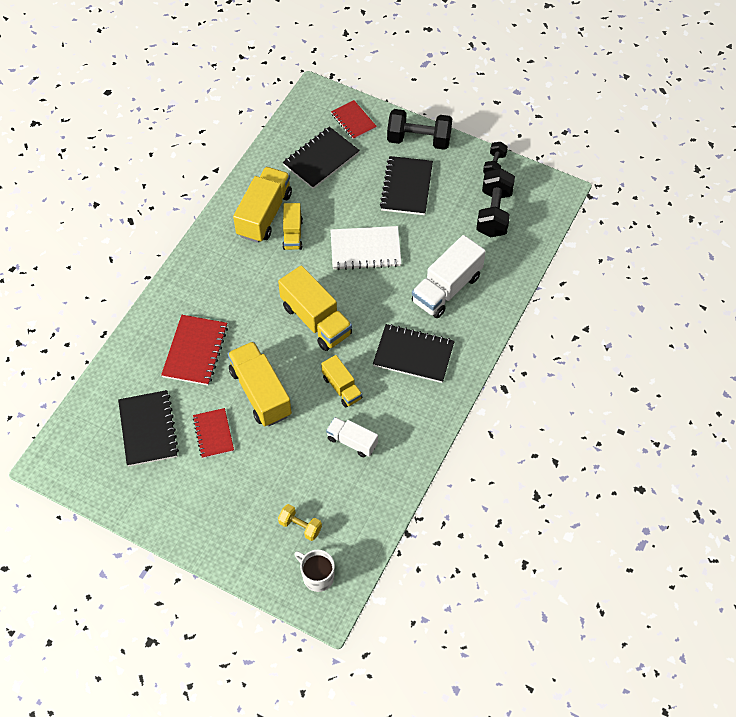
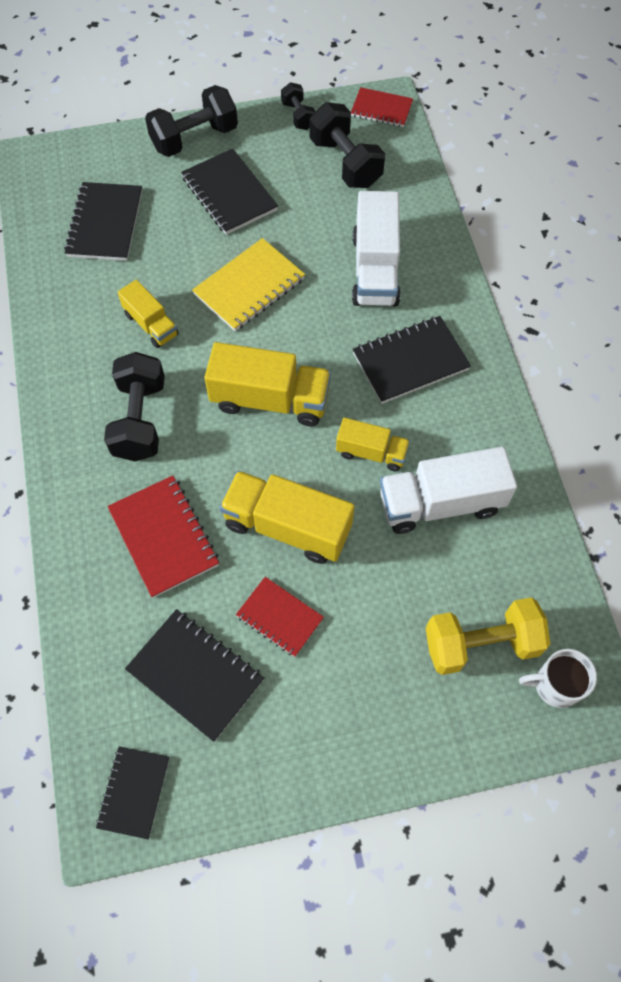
camera: 40 degrees left, 5 degrees up
yellow truck [233,167,292,243] -> none
yellow dumbbell [278,504,322,541] -> yellow dumbbell [426,597,550,675], size x1.82
white truck [326,417,378,457] -> white truck [380,447,517,534], size x1.72
white notebook [330,226,401,270] -> yellow notebook [192,238,305,331]
red notebook [331,100,377,140] -> red notebook moved to [351,87,413,127]
none -> black notebook [96,746,169,839]
none -> black dumbbell [104,352,165,461]

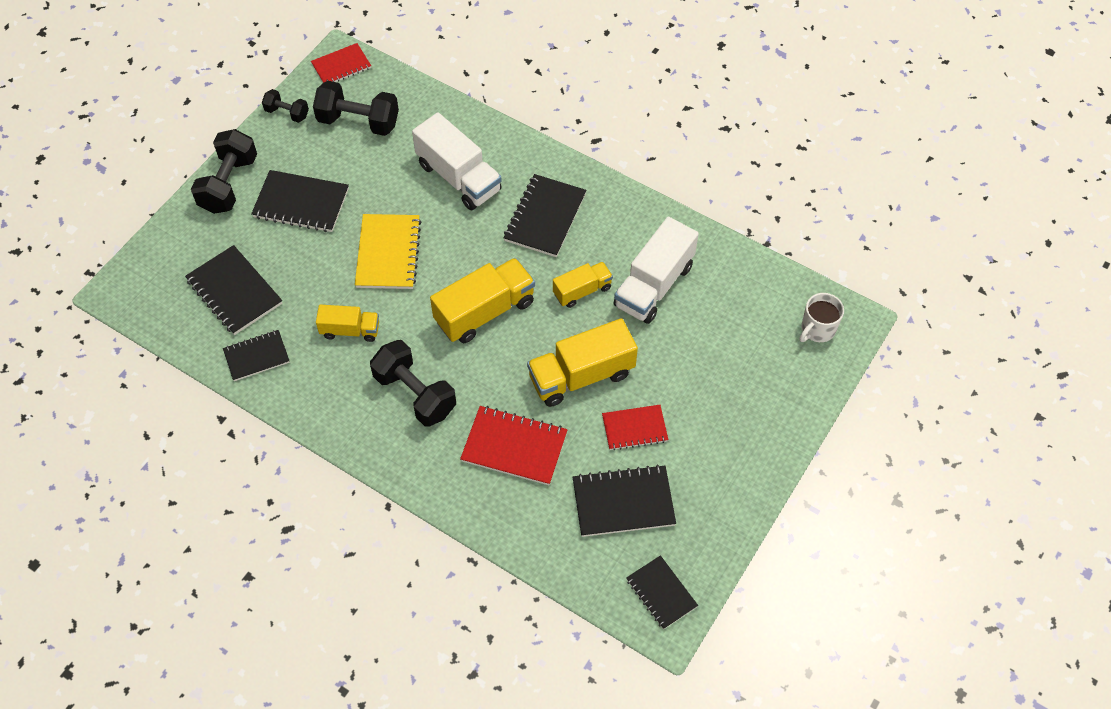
camera: 45 degrees left, 5 degrees down
yellow dumbbell [426,597,550,675] -> none
none -> black notebook [223,330,290,381]

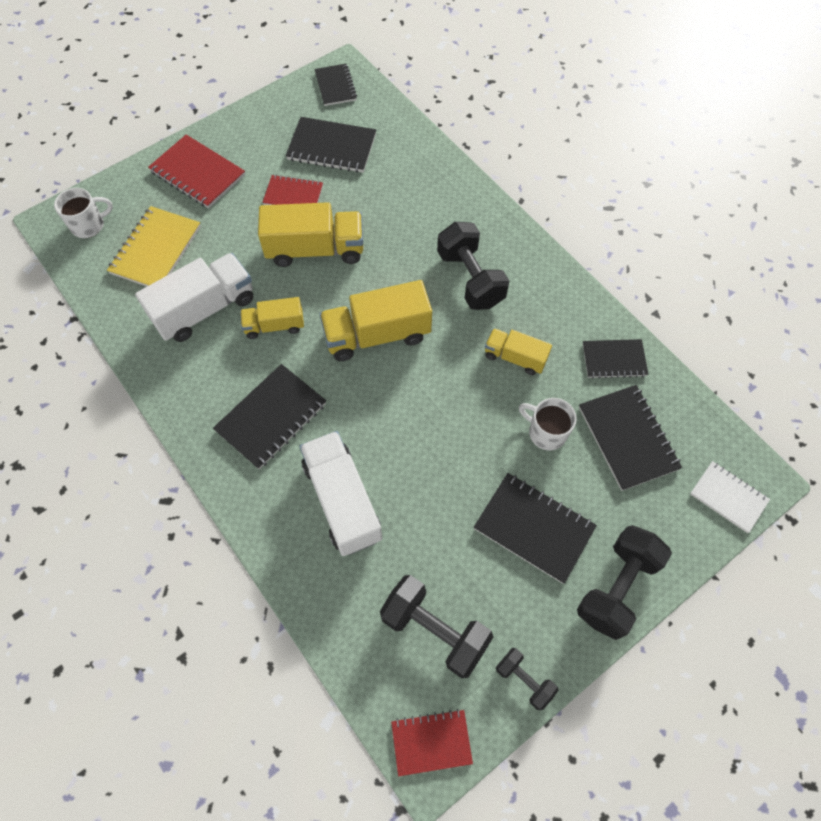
camera: 160 degrees left, 5 degrees up
yellow notebook [355,214,421,289] -> yellow notebook moved to [107,206,201,286]
red notebook [460,406,568,485] -> red notebook moved to [148,135,245,208]
none -> white mug [519,398,577,450]
none -> white notebook [690,461,770,533]

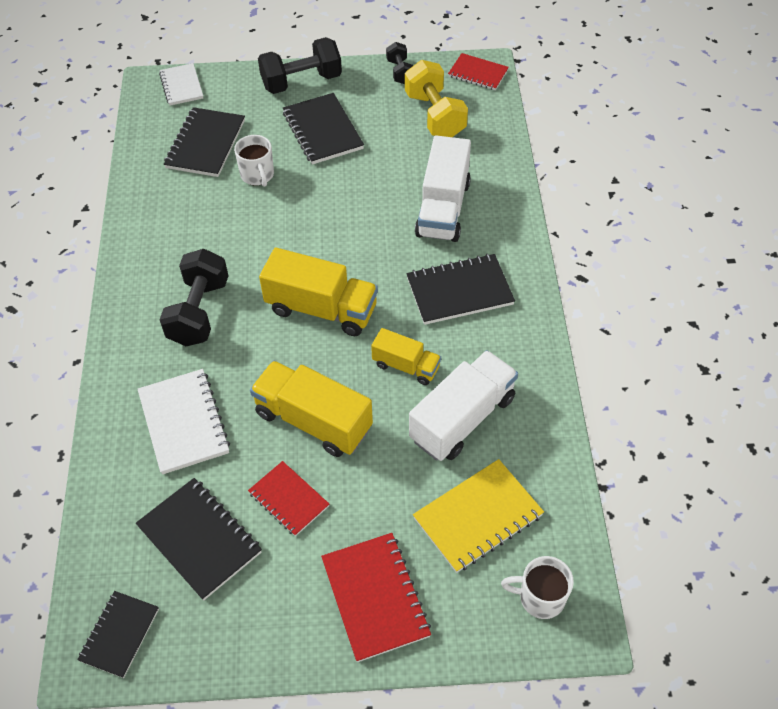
camera: 145 degrees left, 10 degrees down
white truck [135,253,253,342] -> white truck turned 135 degrees clockwise [409,350,518,461]
black dumbbell [380,575,493,678] -> yellow dumbbell [405,60,468,137]
yellow truck [485,328,552,375] -> none
black notebook [583,339,648,379] -> none
none -> white notebook [138,369,230,475]

